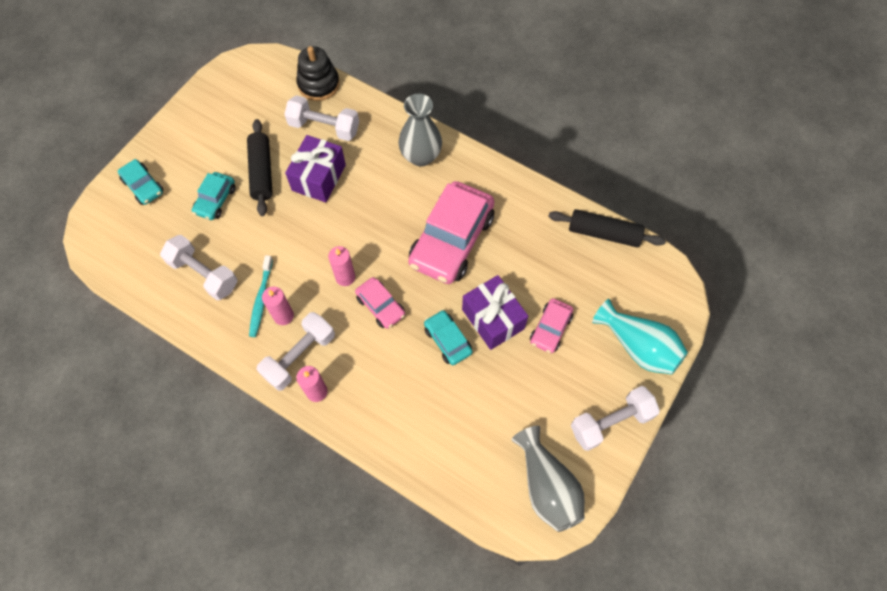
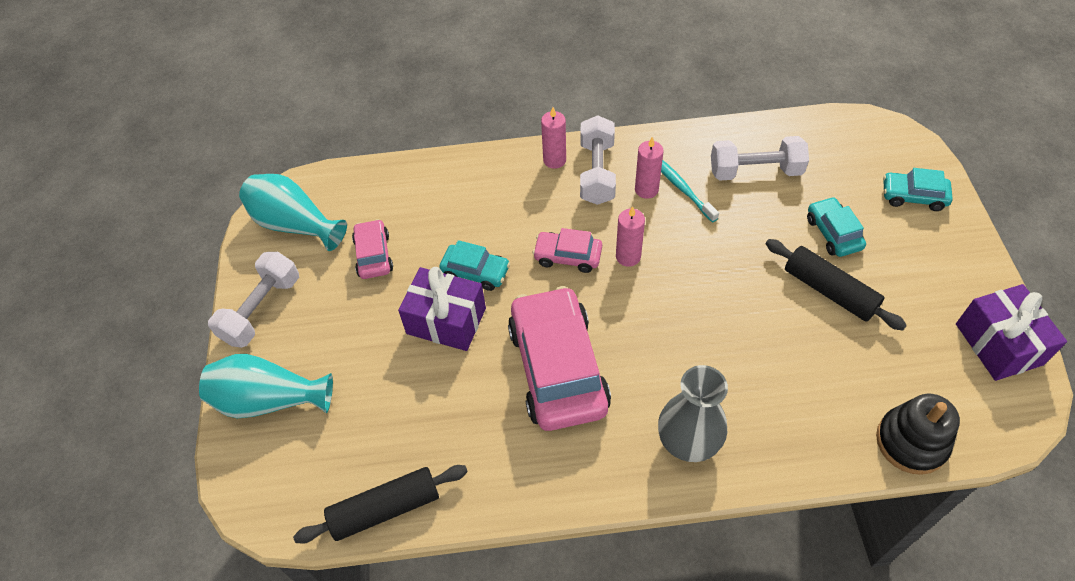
camera: 145 degrees right, 10 degrees down
white dumbbell [284,95,359,141] -> none
purple gift [285,135,346,202] -> purple gift moved to [956,284,1067,381]
grey vase [512,426,585,532] -> turquoise vase [239,174,347,251]
pink car [530,298,573,353] -> pink car moved to [352,219,393,279]

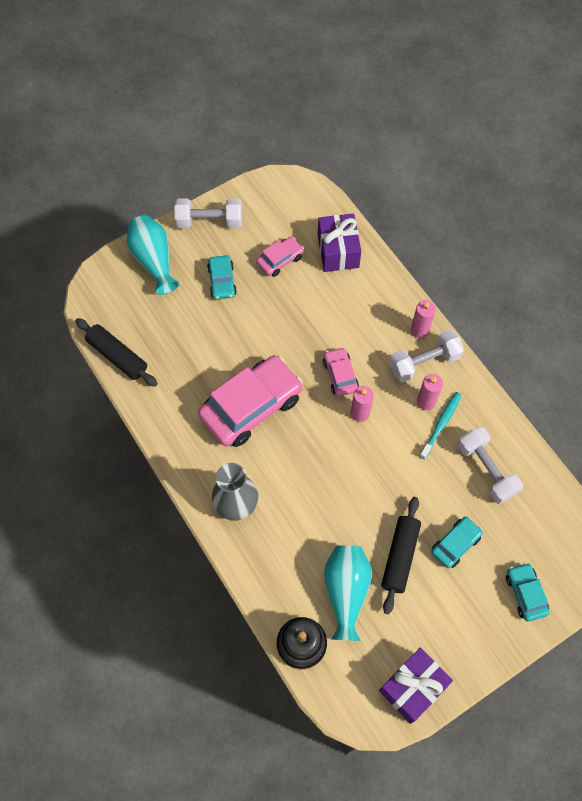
camera: 60 degrees right, 10 degrees up
turquoise vase [239,174,347,251] -> turquoise vase moved to [324,545,372,641]
purple gift [398,267,486,351] -> purple gift moved to [318,214,361,272]
turquoise car [439,240,510,291] -> turquoise car moved to [207,255,237,300]

